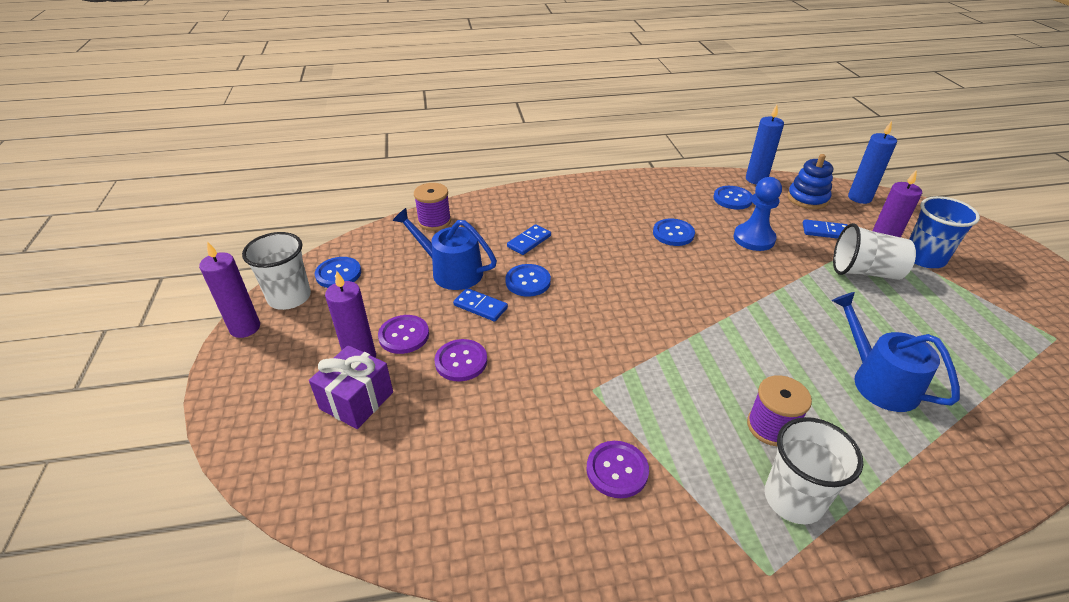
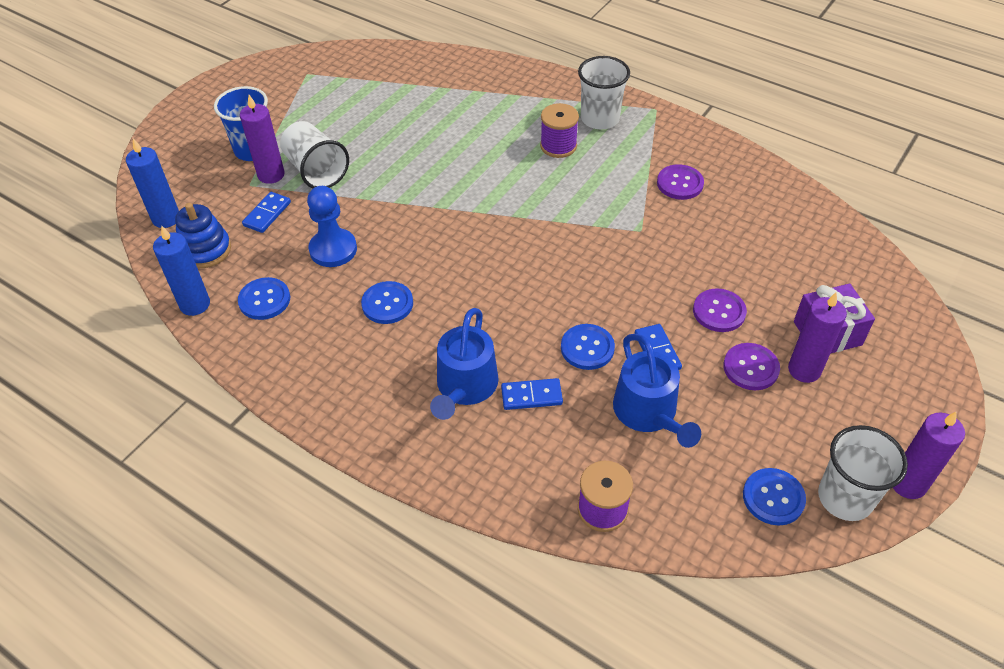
camera: 135 degrees left, 10 degrees up
blue domino [803,219,848,239] -> blue domino turned 60 degrees clockwise [242,192,291,233]
blue watering can [832,292,960,412] -> blue watering can moved to [430,308,499,420]

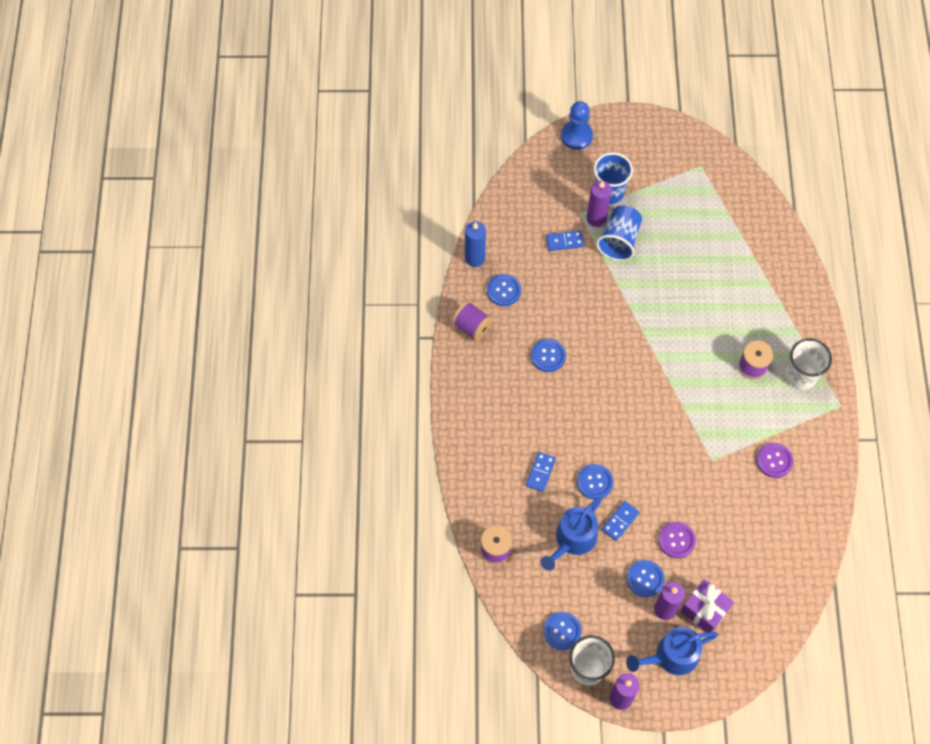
camera: 55 degrees right, 15 degrees up
blue candle [126,138,179,228] -> none
blue stacking toy [175,203,231,268] -> none
white cup [280,121,349,188] -> blue cup [596,206,642,261]
blue pawn [307,186,357,267] -> blue pawn moved to [561,101,593,150]
blue watering can [430,308,499,420] -> blue watering can moved to [626,627,718,675]
blue domino [501,378,563,410] -> blue domino turned 60 degrees clockwise [526,452,556,492]
purple button [723,343,780,390] -> blue button [627,560,664,597]
none -> purple spool [451,301,493,341]

